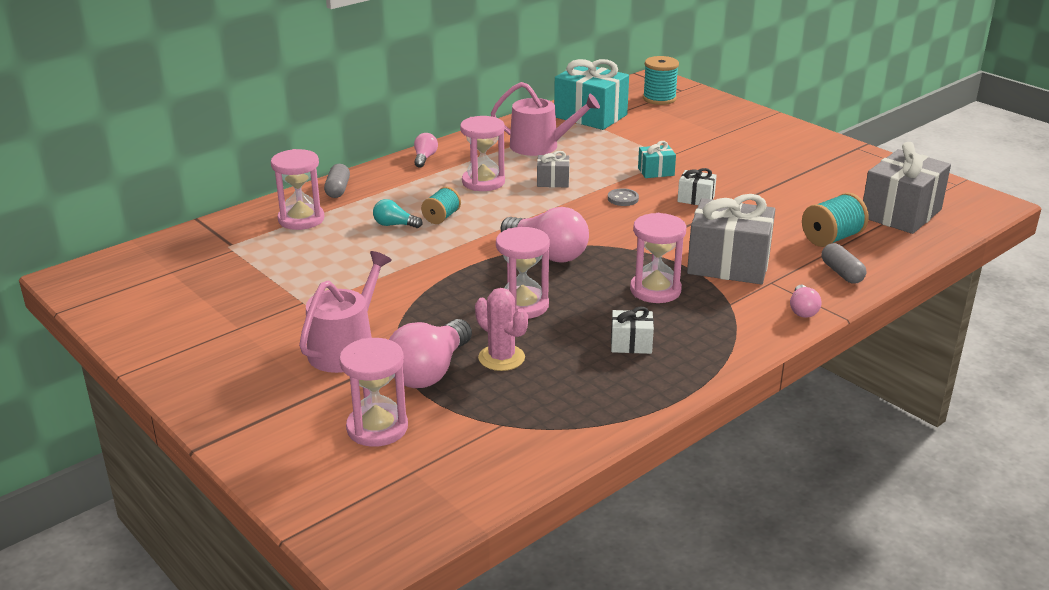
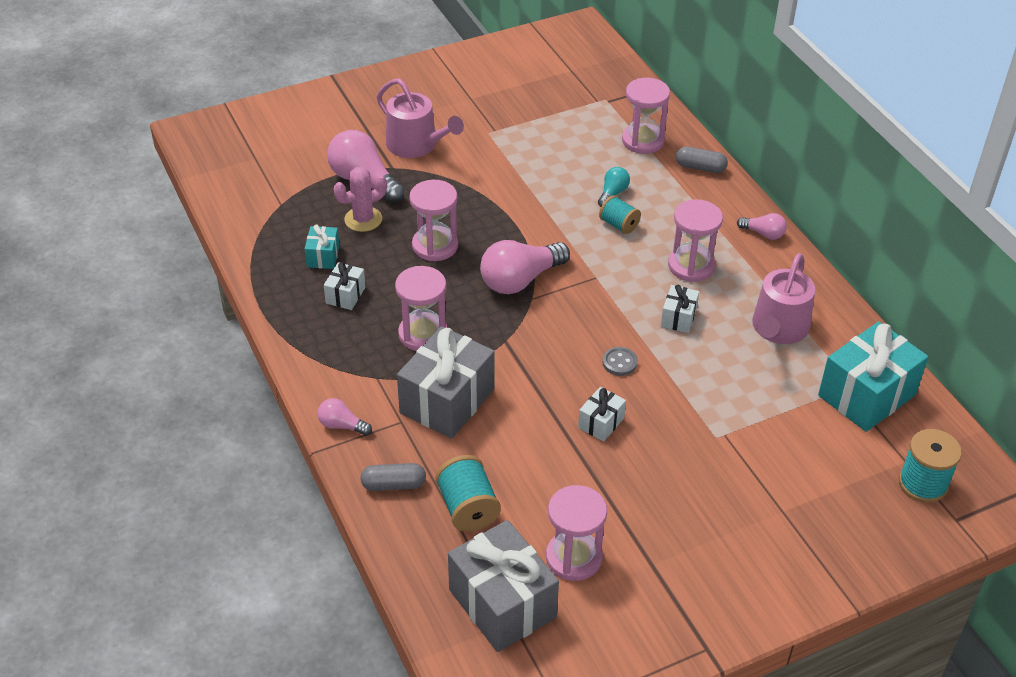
camera: 105 degrees right, 15 degrees up
pink hourglass [339,338,408,447] -> pink hourglass moved to [546,485,607,581]
grey gift [537,151,570,187] -> white gift [661,285,699,333]
turquoise gift [638,141,676,178] -> turquoise gift moved to [305,225,340,269]

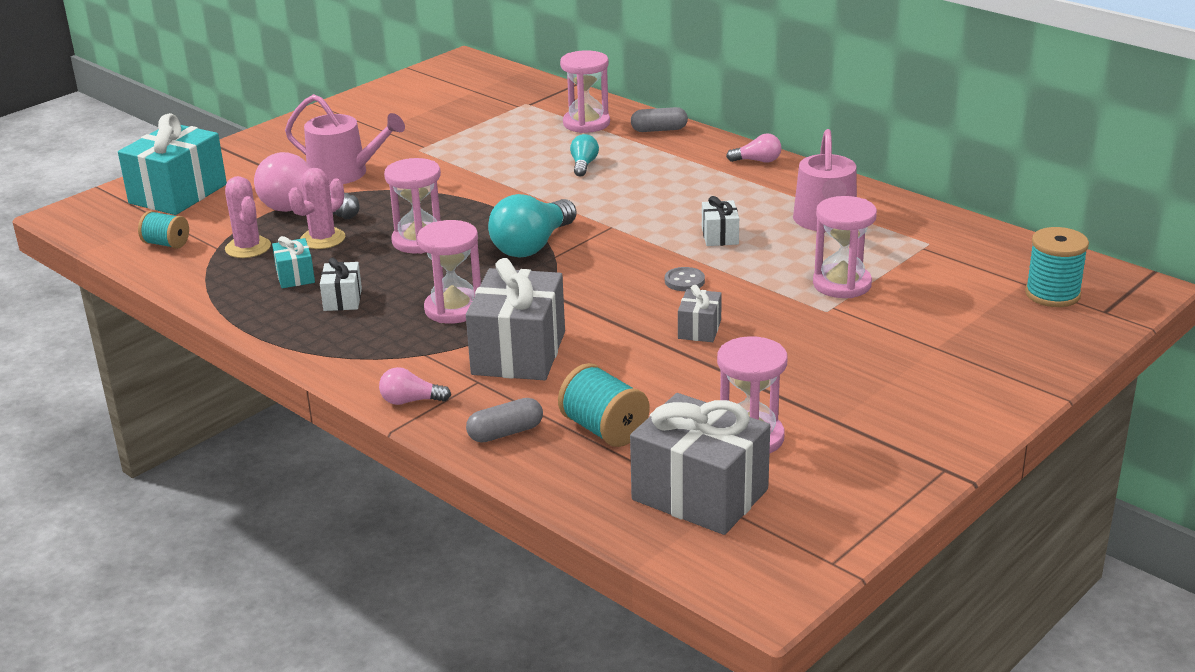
camera: 20 degrees left, 15 degrees down
pink light bulb [480,240,570,294] -> turquoise light bulb [488,194,577,258]
white gift [578,387,626,442] -> grey gift [678,285,722,342]
turquoise spool [599,195,641,234] -> turquoise spool moved to [138,211,189,249]
pink hourglass [668,199,723,282] -> pink hourglass moved to [813,196,877,298]
turquoise gift [818,321,929,432] -> turquoise gift moved to [118,113,227,215]
none -> pink cactus [225,176,271,258]

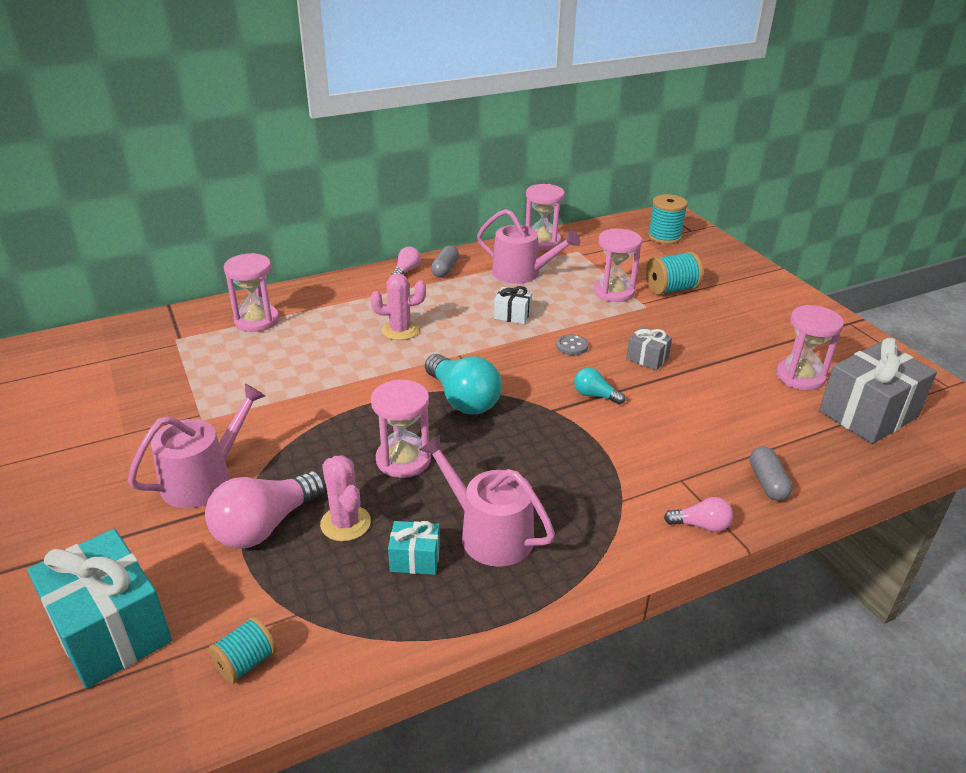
camera: 70 degrees left, 5 degrees up
pink cactus [225,176,271,258] -> pink cactus moved to [370,273,426,340]
white gift [320,258,362,311] -> pink watering can [419,435,555,567]
pink light bulb [379,367,451,405] -> pink light bulb turned 105 degrees counterclockwise [664,497,733,532]
pink hourglass [417,220,481,324] -> pink hourglass moved to [526,184,565,250]
grey gift [466,258,565,380] -> none
turquoise spool [558,363,650,447] -> turquoise spool moved to [646,251,703,295]
turquoise light bulb [570,134,599,177] -> turquoise light bulb moved to [574,368,626,405]
grey capsule [631,107,688,132] -> grey capsule moved to [431,246,459,277]

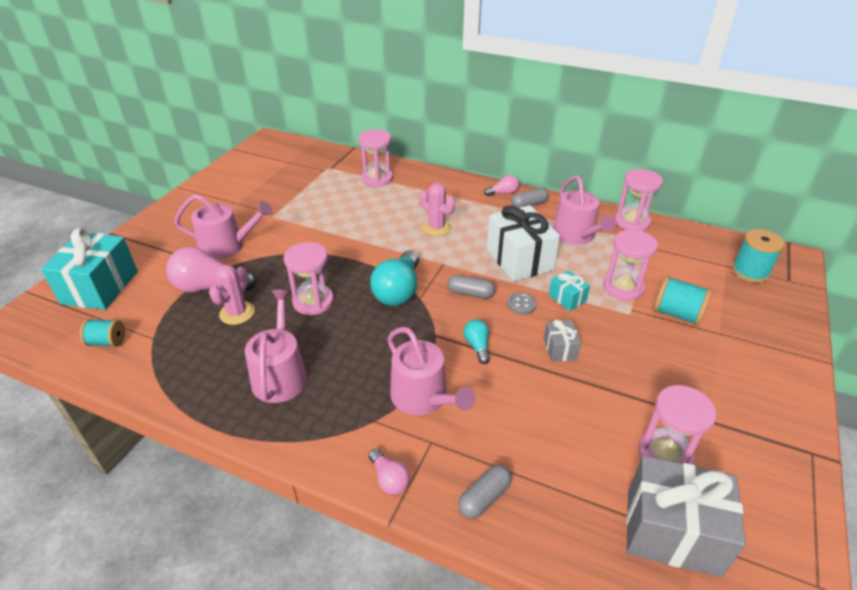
camera: 50 degrees right, 5 degrees up
turquoise gift [388,521,440,575] -> turquoise gift moved to [549,270,590,311]
white gift [494,286,532,324] -> white gift [487,205,560,281], size x2.08
none -> pink watering can [387,327,475,416]
none -> grey capsule [447,275,495,299]

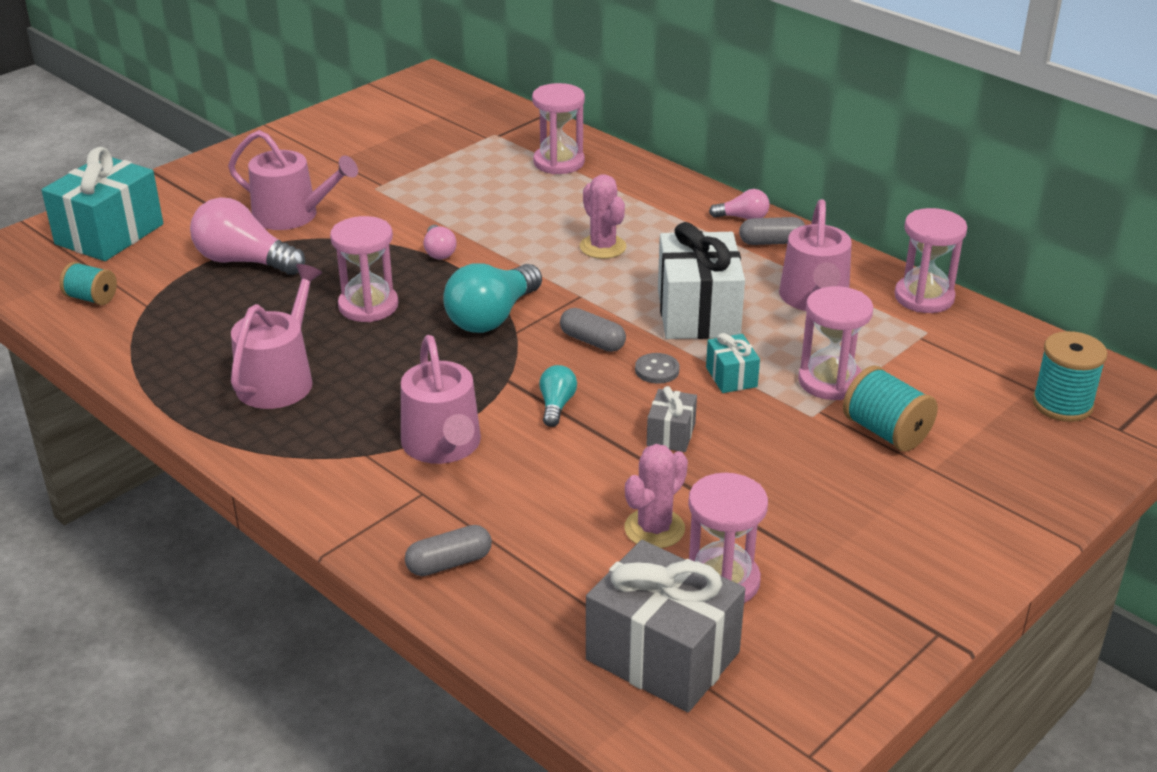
camera: 20 degrees right, 5 degrees down
pink cactus [209,265,255,325] -> pink cactus moved to [624,444,688,548]
pink light bulb [369,449,410,495] -> pink light bulb moved to [424,225,457,259]

